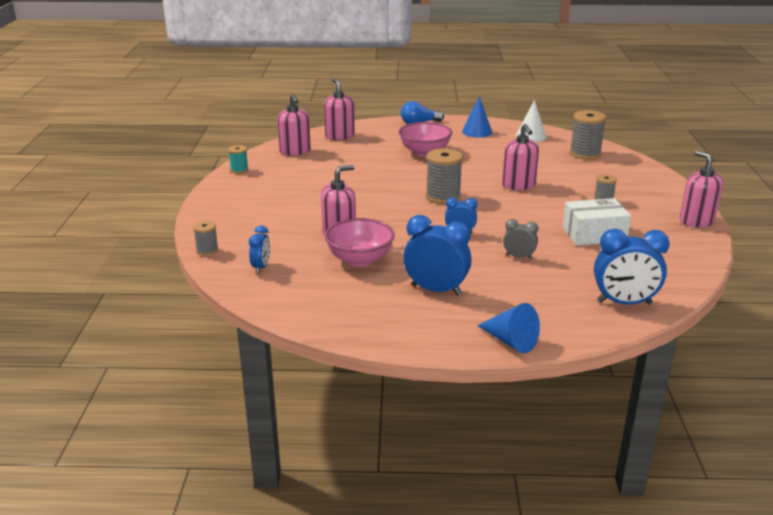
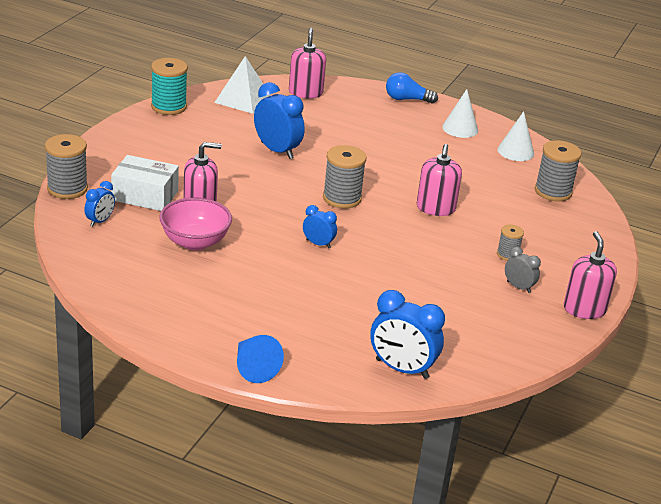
camera: 20 degrees right, 5 degrees up
grey spool [193,221,218,256] -> grey spool [45,134,88,199], size x1.81
turquoise spool [228,145,248,174] -> turquoise spool [151,58,188,115], size x1.81
pink soap dispenser [277,94,311,156] -> white pyramid [214,56,271,114]
pink bowl [399,122,452,157] -> none
blue clock [403,215,472,296] -> blue clock moved to [254,82,305,159]
blue cone [462,96,492,137] -> white cone [442,89,478,138]
grey clock [503,219,538,259] -> grey clock moved to [505,247,541,293]
white box [562,198,631,246] -> white box moved to [111,155,179,211]

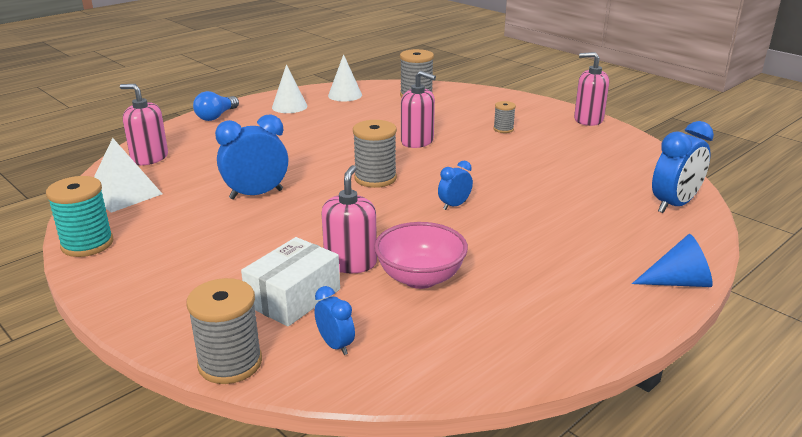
camera: 65 degrees left, 5 degrees down
grey clock [505,247,541,293] -> none

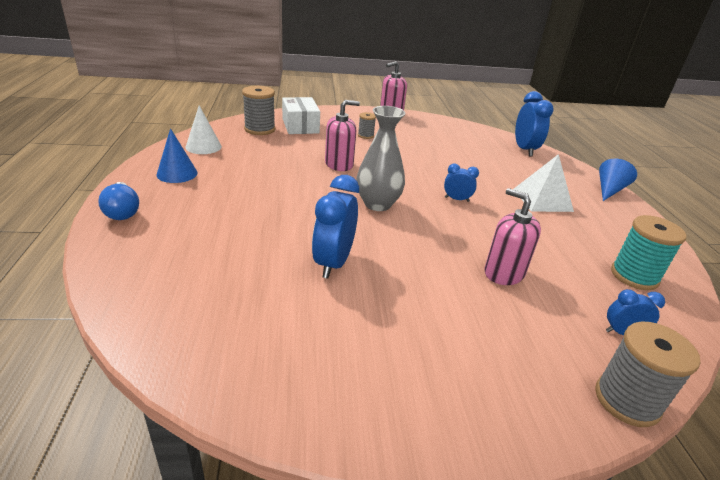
camera: 55 degrees left, 5 degrees up
turquoise spool [46,176,114,257] -> turquoise spool moved to [611,215,686,290]
white pyramid [94,138,162,213] -> white pyramid moved to [514,154,574,212]
pink soap dispenser [120,84,168,165] -> none
white box [241,237,340,327] -> white box moved to [282,97,320,134]
white cone [272,64,307,113] -> blue cone [157,128,198,183]
grey spool [353,120,397,188] -> grey vase [356,106,406,211]
pink bowl [374,222,468,289] -> none
blue clock [438,161,473,210] -> blue clock turned 105 degrees clockwise [444,164,479,202]

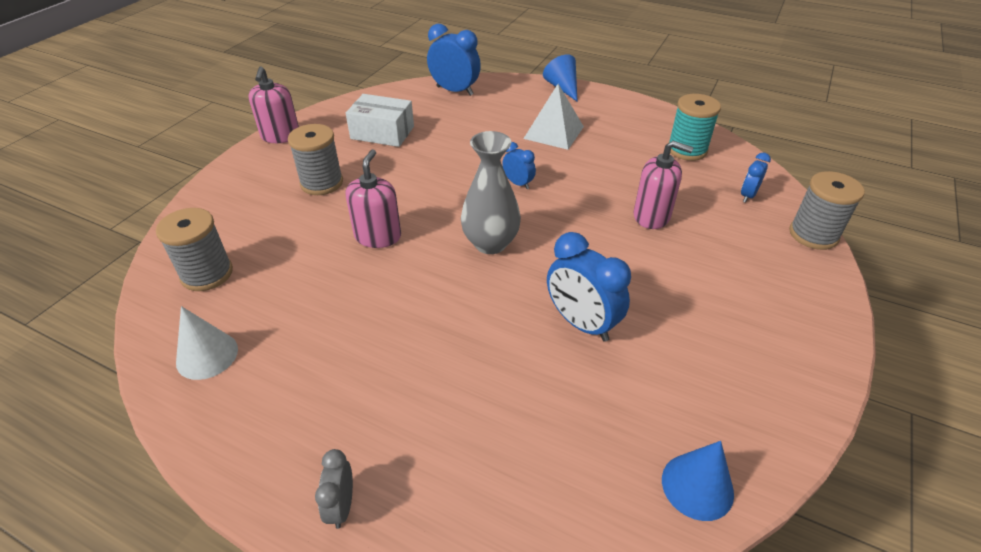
camera: 55 degrees left, 10 degrees up
blue light bulb [98,182,139,220] -> grey clock [315,449,353,529]
blue cone [157,128,198,183] -> blue cone moved to [662,441,734,521]
white box [282,97,320,134] -> white box moved to [346,94,414,147]
grey spool [358,112,376,139] -> grey spool [288,124,343,195], size x1.81
blue clock [444,164,479,202] -> blue clock turned 90 degrees clockwise [502,142,536,189]
pink soap dispenser [484,188,541,285] -> pink soap dispenser turned 150 degrees counterclockwise [634,141,694,229]

